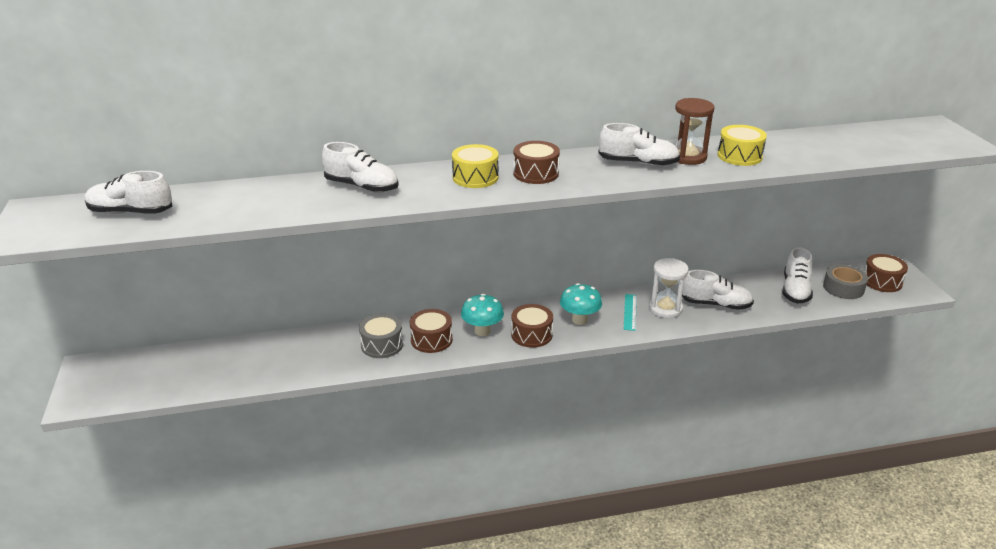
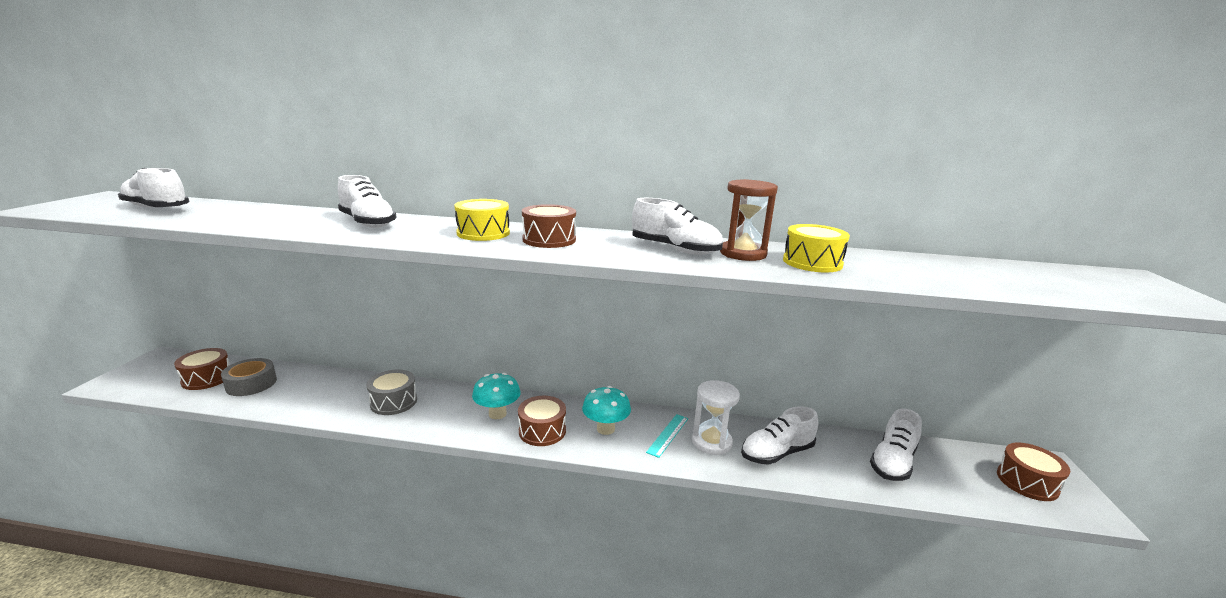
camera: 20 degrees right, 10 degrees down
brown drum [410,309,452,353] -> brown drum moved to [174,348,230,390]
white shoe [682,270,754,310] -> white shoe turned 120 degrees clockwise [741,406,818,465]
grey tape [823,264,868,299] -> grey tape moved to [221,358,277,396]

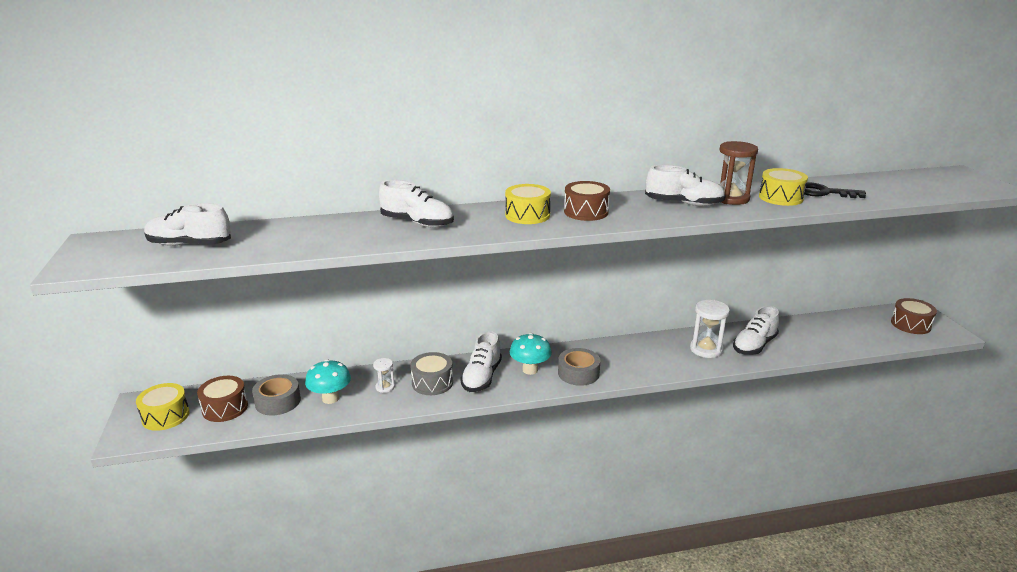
camera: 20 degrees left, 5 degrees up
brown drum [518,396,566,446] -> grey tape [558,348,600,386]
turquoise mushroom [582,386,631,435] -> turquoise mushroom moved to [305,359,351,404]
turquoise ruler [646,414,688,458] -> none
white shoe [870,409,922,481] -> white shoe moved to [461,331,502,392]
none -> yellow drum [136,383,190,431]
none -> white hourglass [373,358,395,393]
none -> black key [804,182,866,198]

